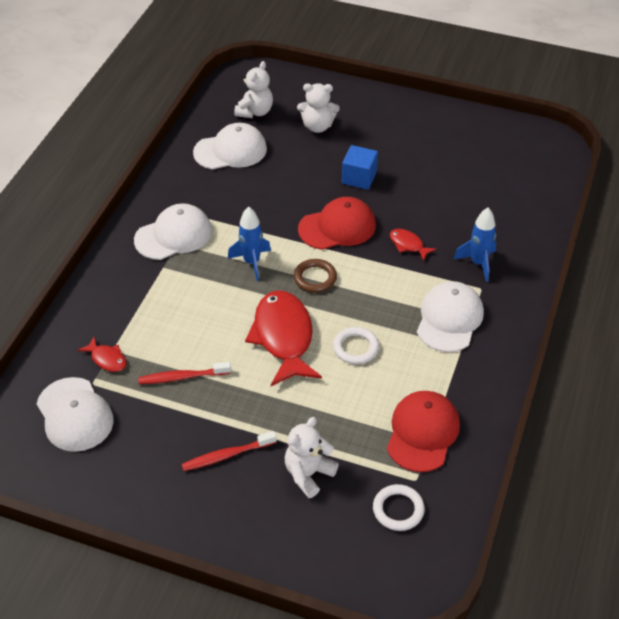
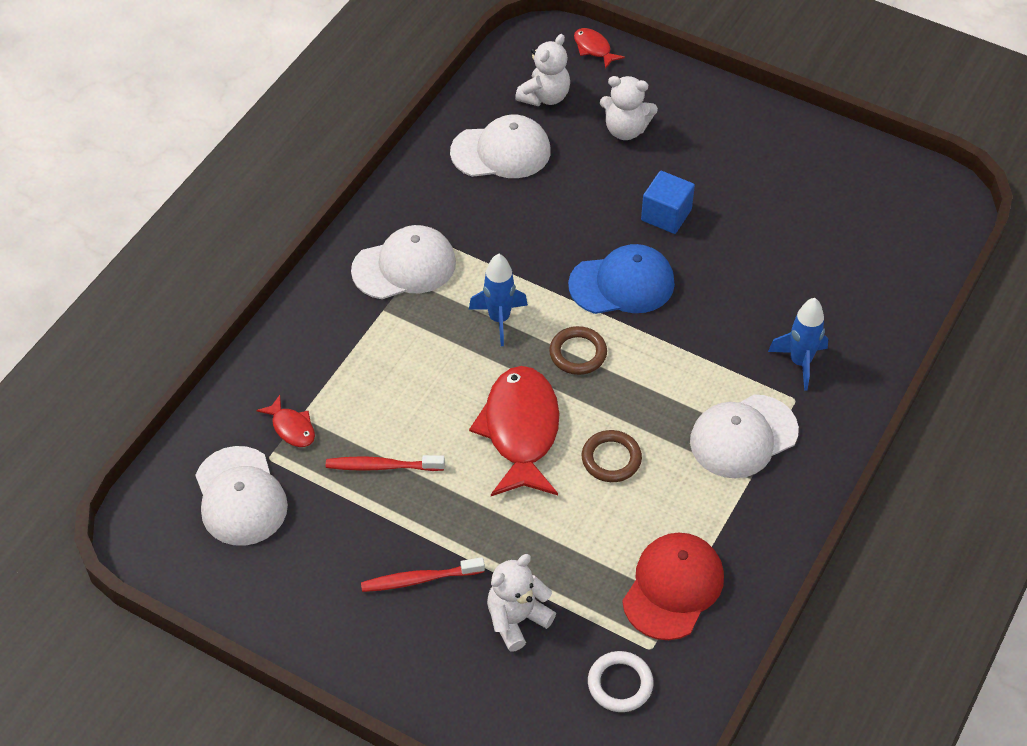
camera: 10 degrees right, 5 degrees up
red cap [298,197,376,250] -> blue cap [568,244,675,314]
white ring [333,327,379,364] -> brown ring [582,430,642,482]
red fish [390,229,437,261] -> red fish moved to [574,28,625,69]
white cap [417,281,484,352] -> white cap turned 150 degrees counterclockwise [690,394,799,478]

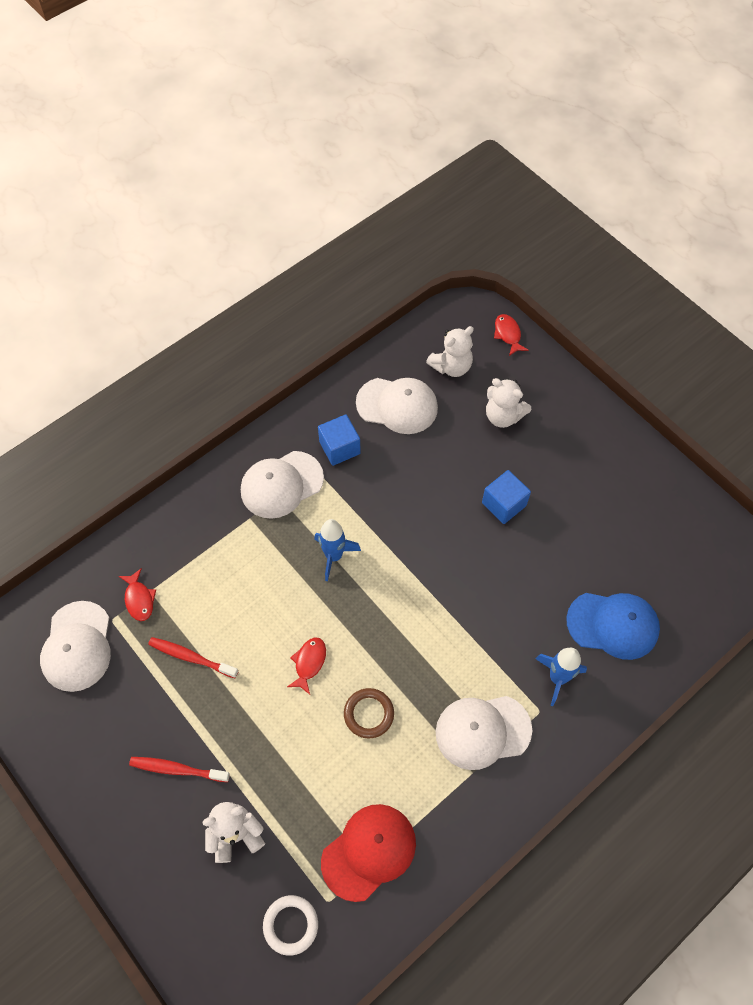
camera: 20 degrees right, 10 degrees up
white cap [351,225,456,299] -> white cap turned 150 degrees clockwise [241,451,324,519]
red fish [469,366,559,496] -> red fish [287,637,326,695], size x0.45
brown ring [549,326,607,375] -> none
blue cap [568,244,675,314] -> blue cap moved to [566,593,660,660]
none -> blue cube [318,414,361,466]

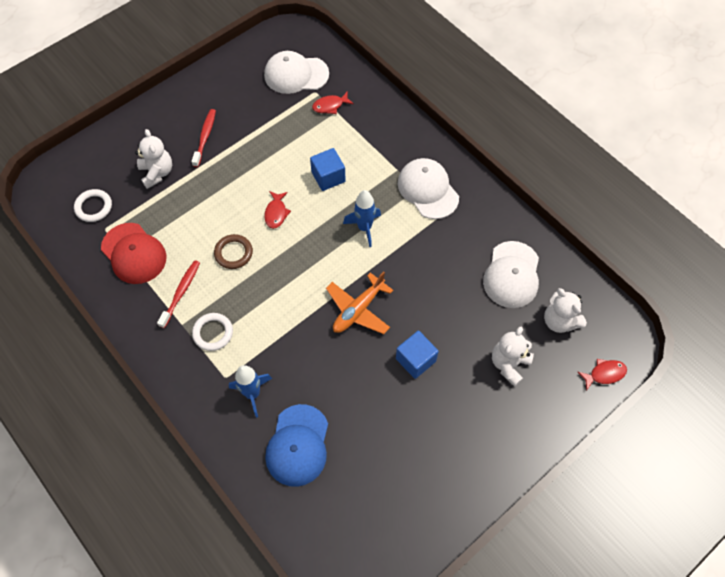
camera: 90 degrees right, 0 degrees up
red toothbrush [148,637,239,678] -> red toothbrush moved to [157,260,200,328]
red fish [287,637,326,695] -> red fish turned 75 degrees clockwise [264,191,291,229]
blue cube [318,414,361,466] -> blue cube moved to [310,148,346,191]
white cap [436,696,532,770] -> white ring [192,313,233,351]
none -> orange plane [326,271,393,334]

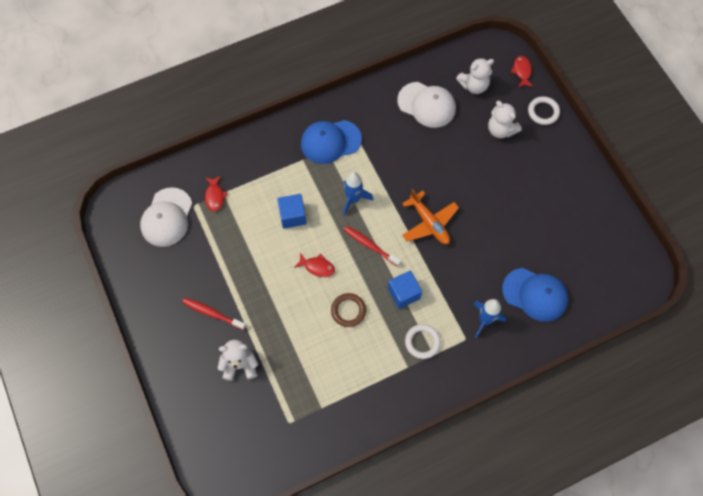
camera: 75 degrees left, 5 degrees up
white ring [74,189,112,222] -> white ring moved to [528,96,560,125]
red cap [101,223,167,284] -> none
red toothbrush [157,260,200,328] -> red toothbrush moved to [344,226,401,267]
blue cube [396,331,439,379] -> blue cube moved to [388,270,422,309]
white cap [398,158,459,219] -> blue cap [301,120,362,164]

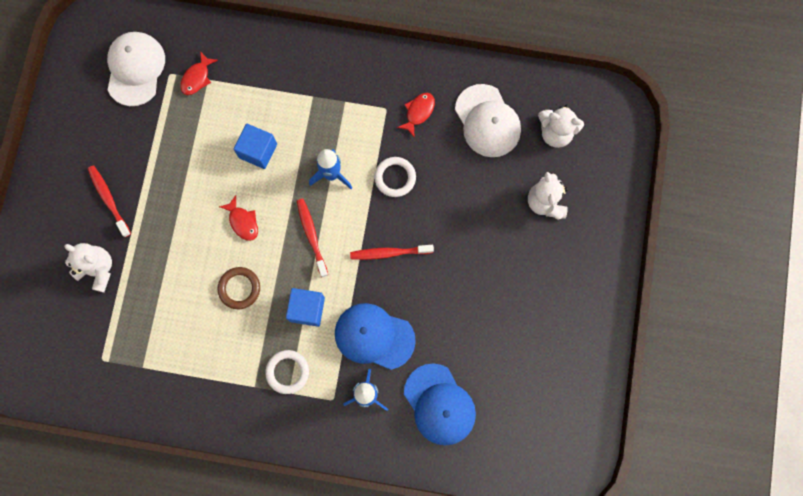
camera: 35 degrees right, 10 degrees up
white cap [140,187,192,247] -> white cap turned 135 degrees clockwise [107,32,165,106]
blue cap [301,120,362,164] -> blue cap moved to [335,303,416,370]
orange plane [402,189,459,244] -> red toothbrush [350,245,434,260]
red fish [511,56,534,87] -> red fish moved to [397,93,435,138]
white ring [528,96,560,125] -> white ring moved to [374,157,416,197]

